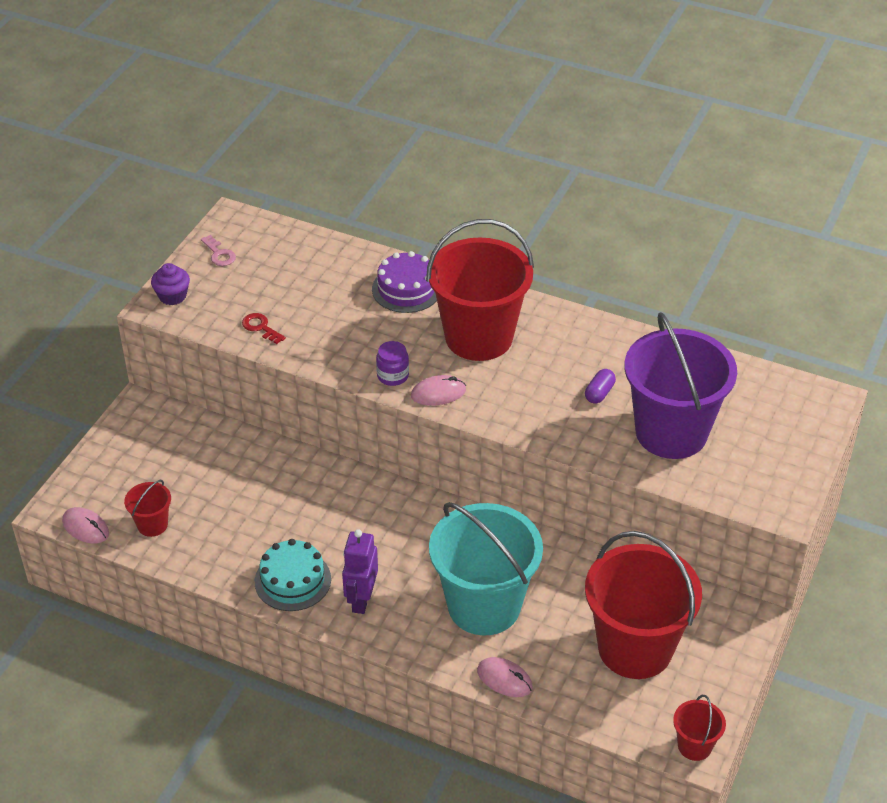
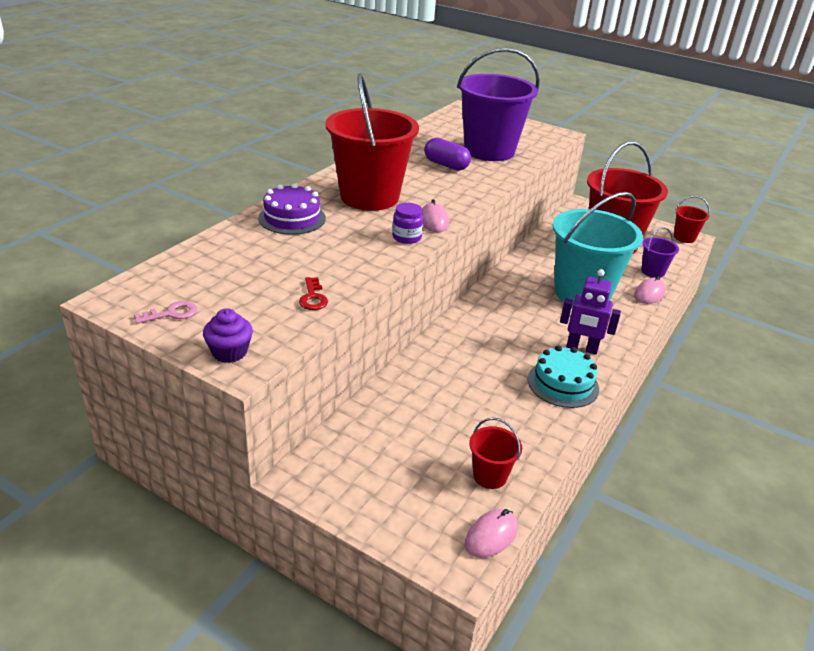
camera: 85 degrees left, 10 degrees down
red key [242,313,286,344] -> red key turned 60 degrees counterclockwise [299,277,328,310]
purple capsule [585,369,616,404] -> purple capsule [424,138,471,171], size x1.55
none -> purple bucket [641,227,679,278]

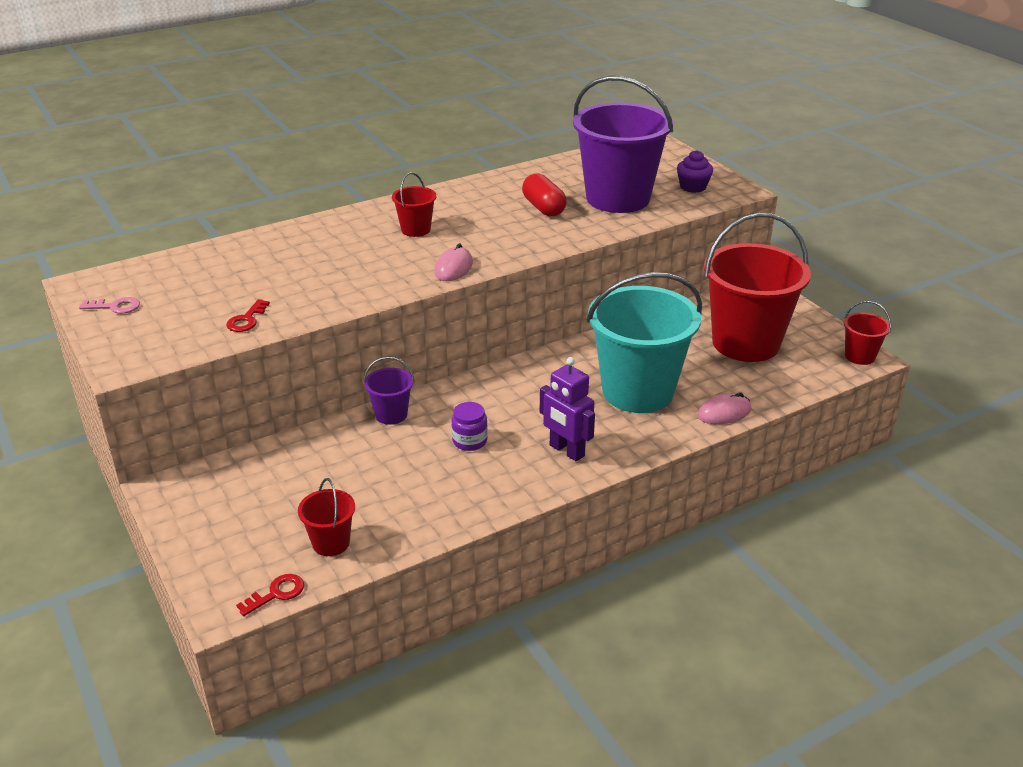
camera: 30 degrees right, 0 degrees up
purple cupcake [203,308,253,363] -> purple cupcake moved to [677,150,713,193]
purple cake [258,183,326,235] -> none
red bucket [325,74,419,211] -> red bucket [392,172,436,237], size x0.44
purple jar [392,203,424,244] -> purple jar moved to [451,402,488,451]
purple capsule [424,138,471,171] -> red capsule [522,173,566,216]
pink mouse [465,509,518,558] -> red key [236,574,304,616]
turquoise cake [528,345,599,408] -> none
purple bucket [641,227,679,278] -> purple bucket moved to [363,357,414,425]

